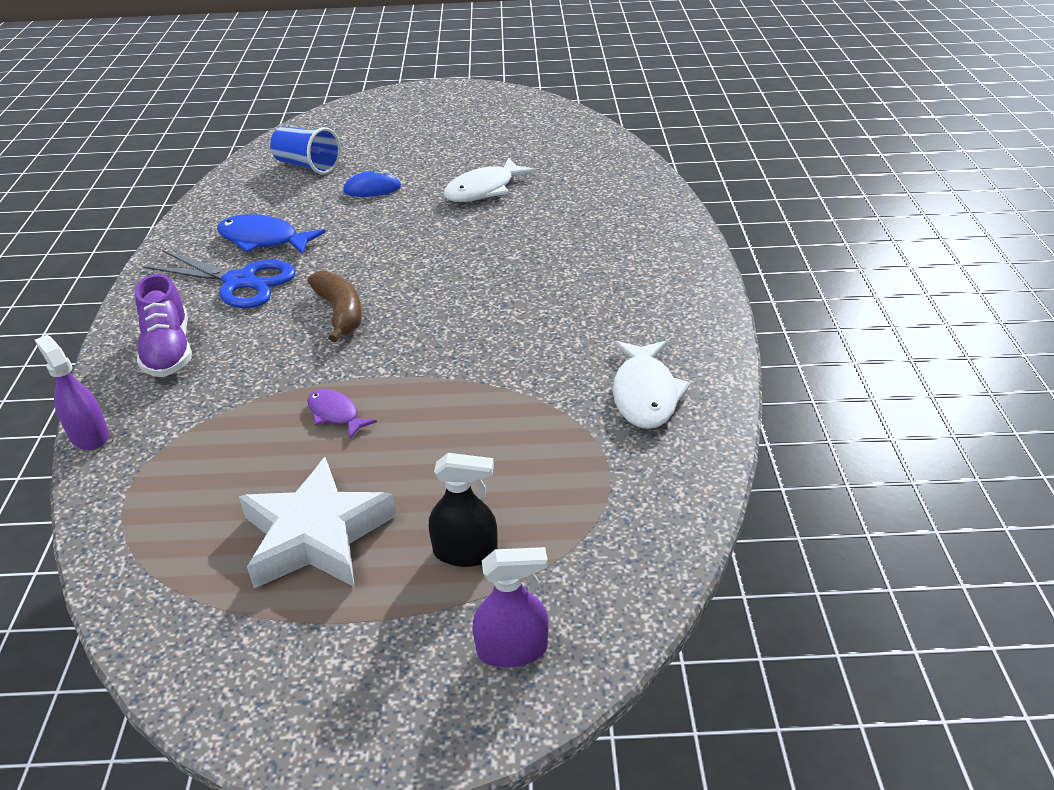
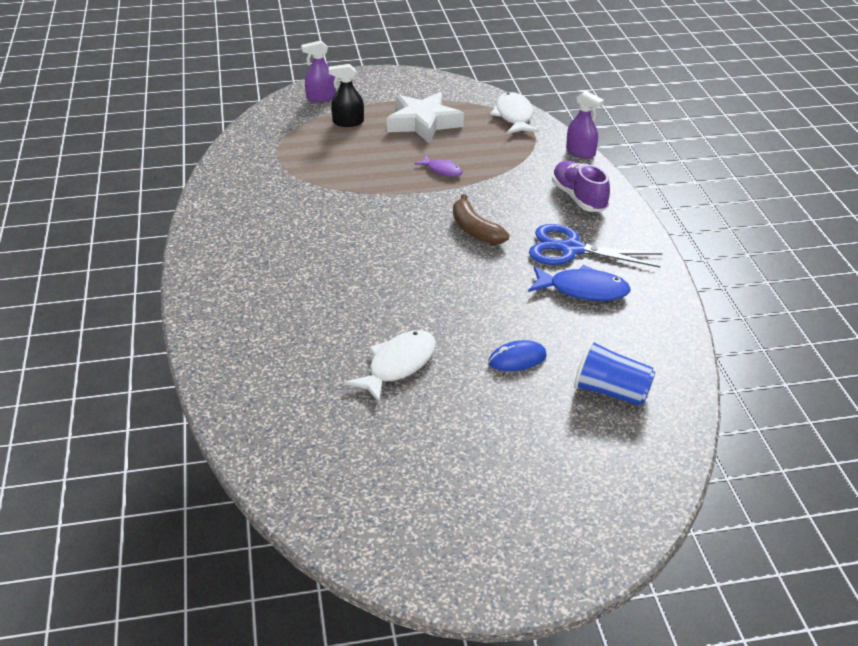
camera: 170 degrees right, 0 degrees up
white fish [613,341,691,429] -> white fish moved to [490,92,539,134]

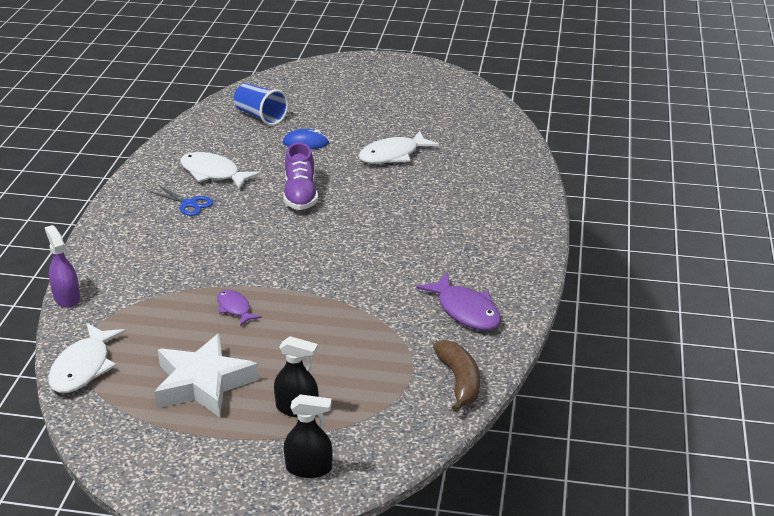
camera: 160 degrees left, 5 degrees down
purple spray bottle [301,40,336,102] -> black spray bottle [284,394,333,478]
brown banana [453,194,510,245] -> brown banana moved to [433,340,480,412]
blue fish [528,265,631,301] -> white fish [180,152,261,189]
blue scissors [529,224,662,268] -> blue scissors [151,186,213,216], size x0.57
purple shoe [552,161,610,212] -> purple shoe moved to [284,143,318,210]
none -> purple fish [416,273,501,330]

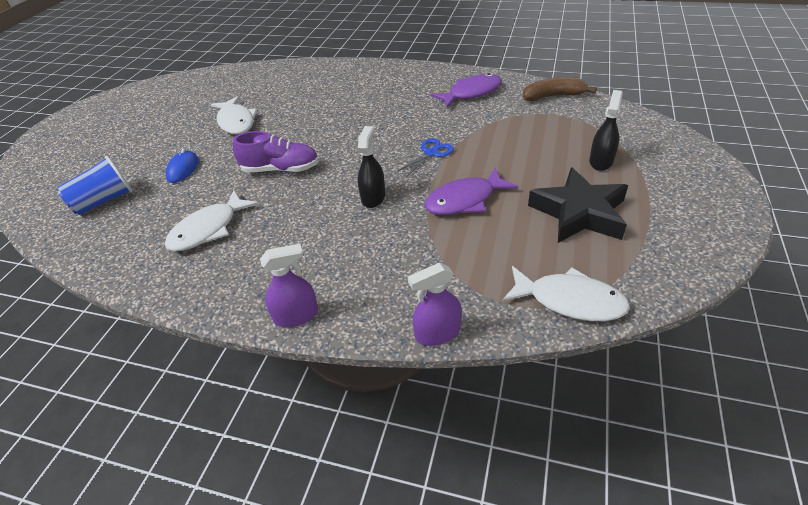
camera: 80 degrees left, 10 degrees up
blue scissors [151,186,213,216] -> blue scissors moved to [396,138,454,177]
white star [154,334,259,417] -> black star [528,167,628,243]
purple fish [217,290,262,326] -> purple fish [424,168,518,215], size x1.70
black spray bottle [284,394,333,478] -> black spray bottle moved to [358,126,385,208]
none -> purple spray bottle [260,244,318,327]

